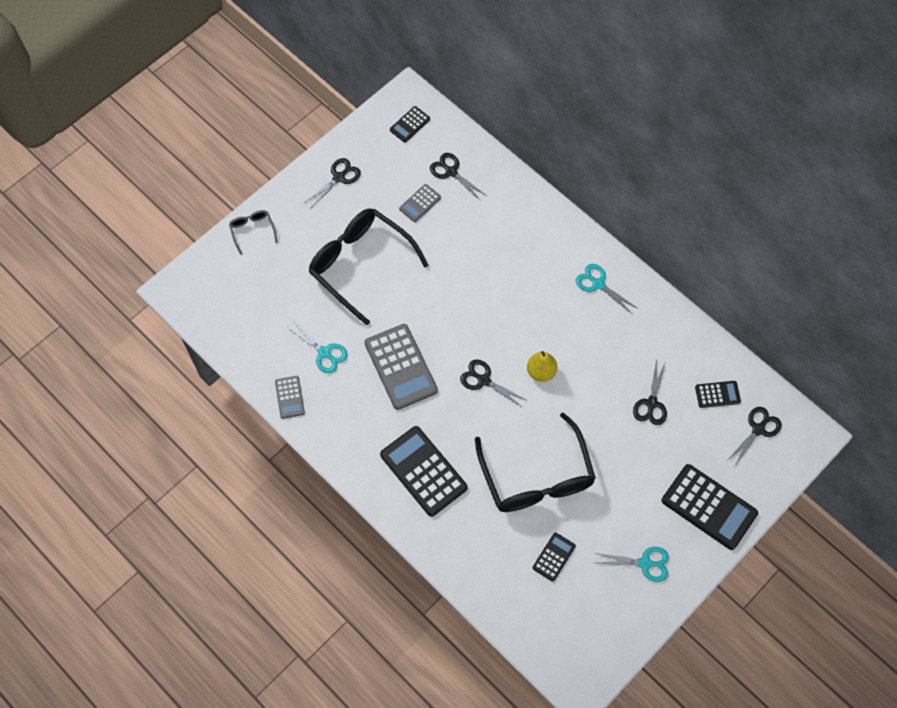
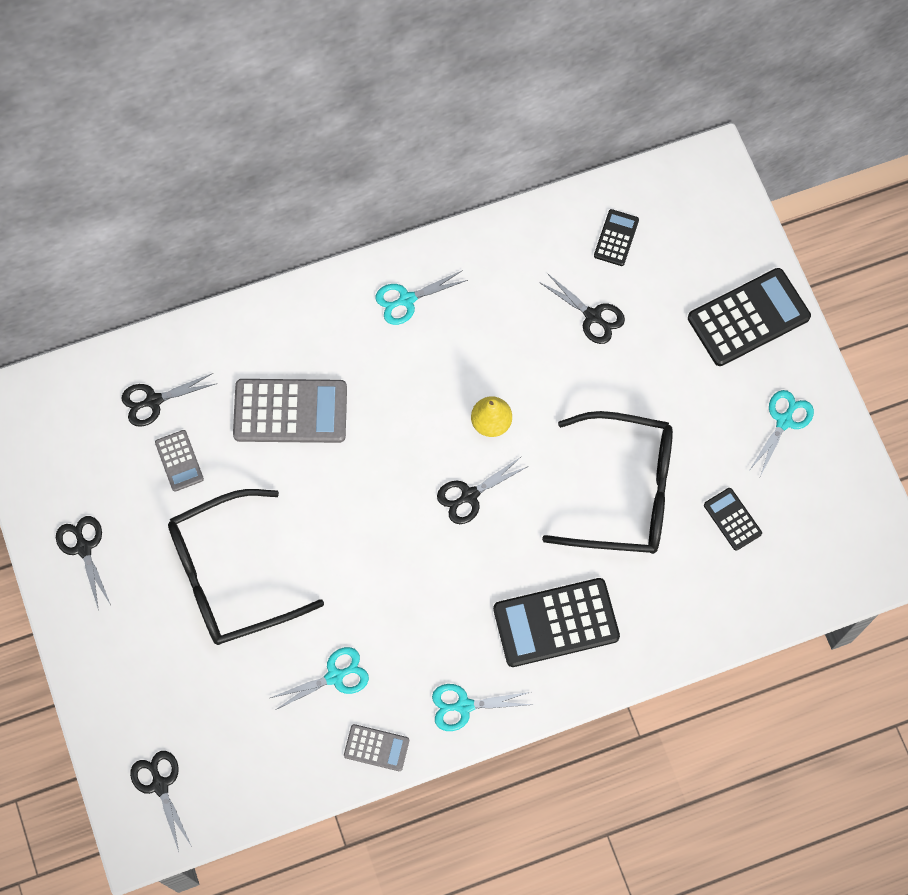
camera: 65 degrees left, 5 degrees up
grey glasses [229,210,278,255] -> none
grey calculator [365,324,438,410] -> grey calculator moved to [233,379,347,443]
black calculator [390,106,430,142] -> none
black scissors [728,407,782,467] -> black scissors moved to [130,751,192,851]
none -> turquoise scissors [432,684,532,731]

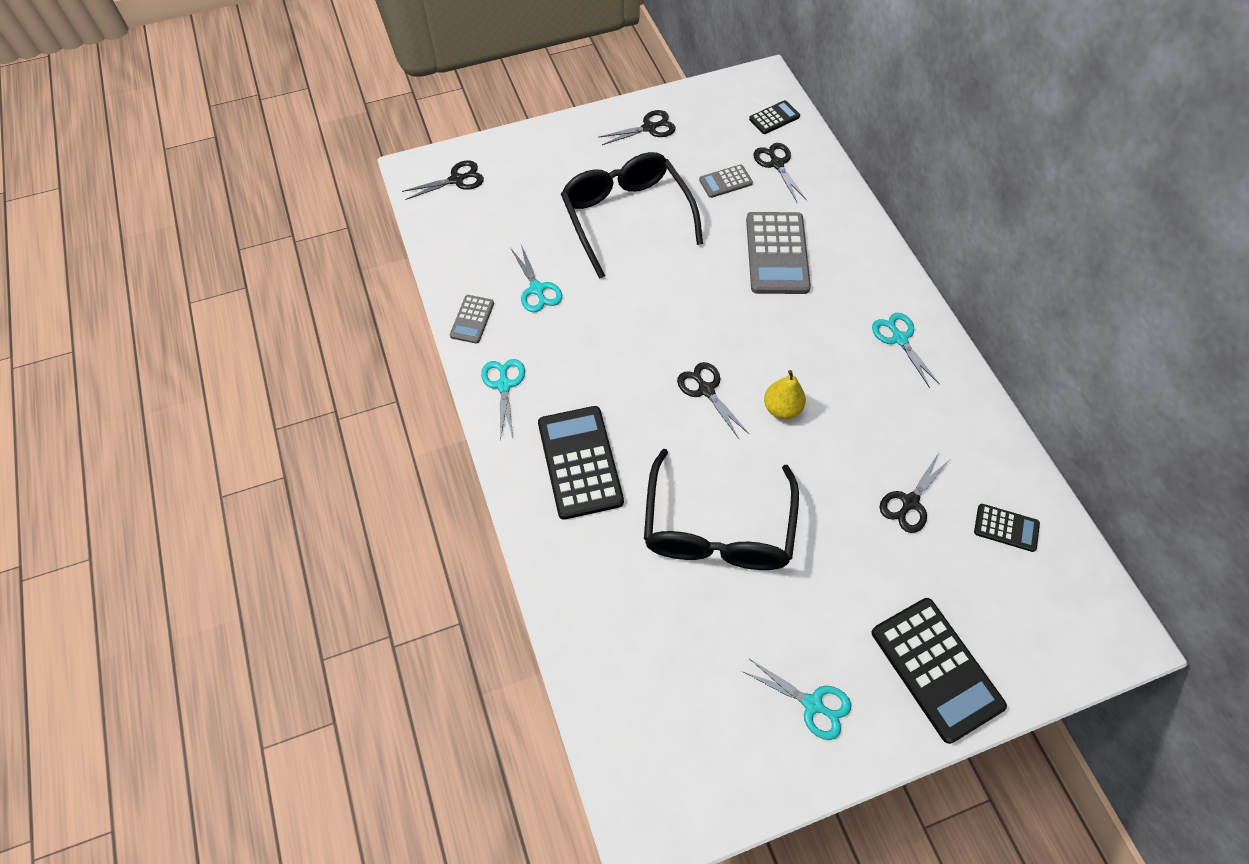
camera: 90 degrees right, 10 degrees down
black calculator [704,488,762,551] -> black calculator moved to [749,100,800,134]

